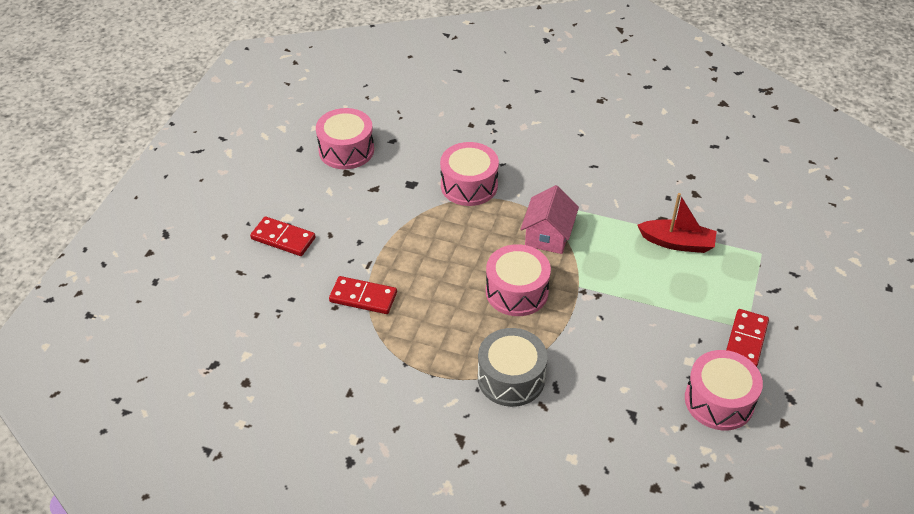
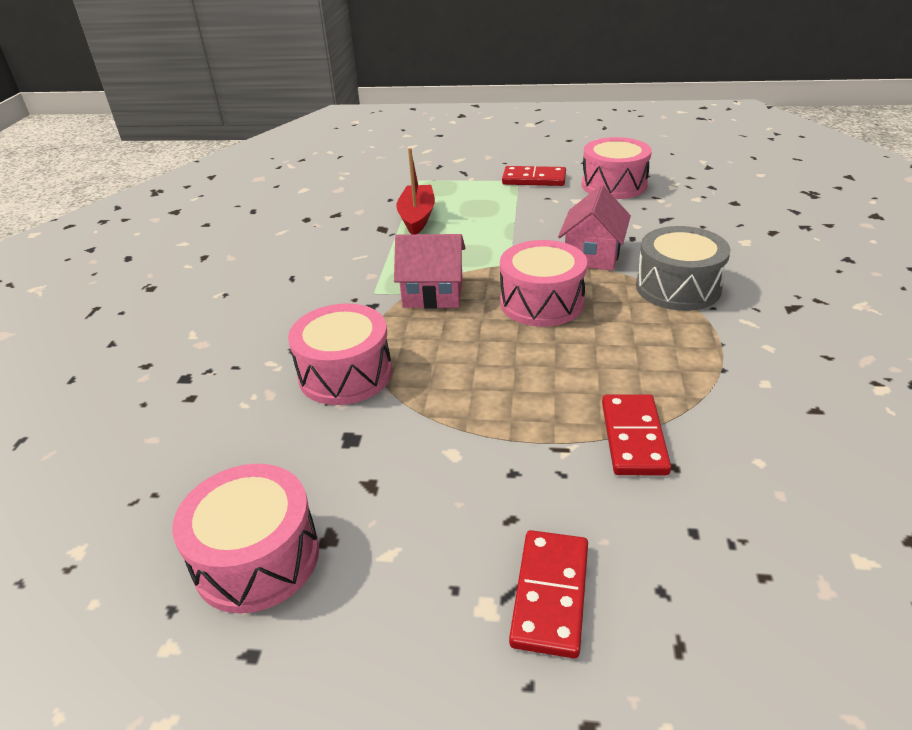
camera: 100 degrees left, 10 degrees down
none -> pink house [558,185,631,271]

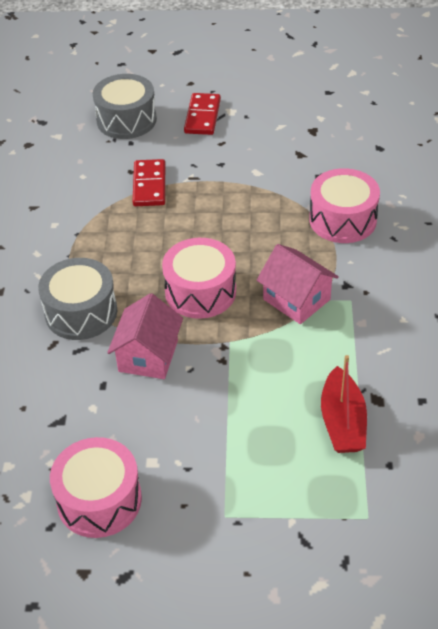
camera: 175 degrees right, 10 degrees up
pink drum [172,464,319,614] -> none
pink house [394,234,465,308] -> pink house turned 45 degrees clockwise [257,244,339,324]
red domino [502,166,566,186] -> none
none -> grey drum [93,74,157,139]

